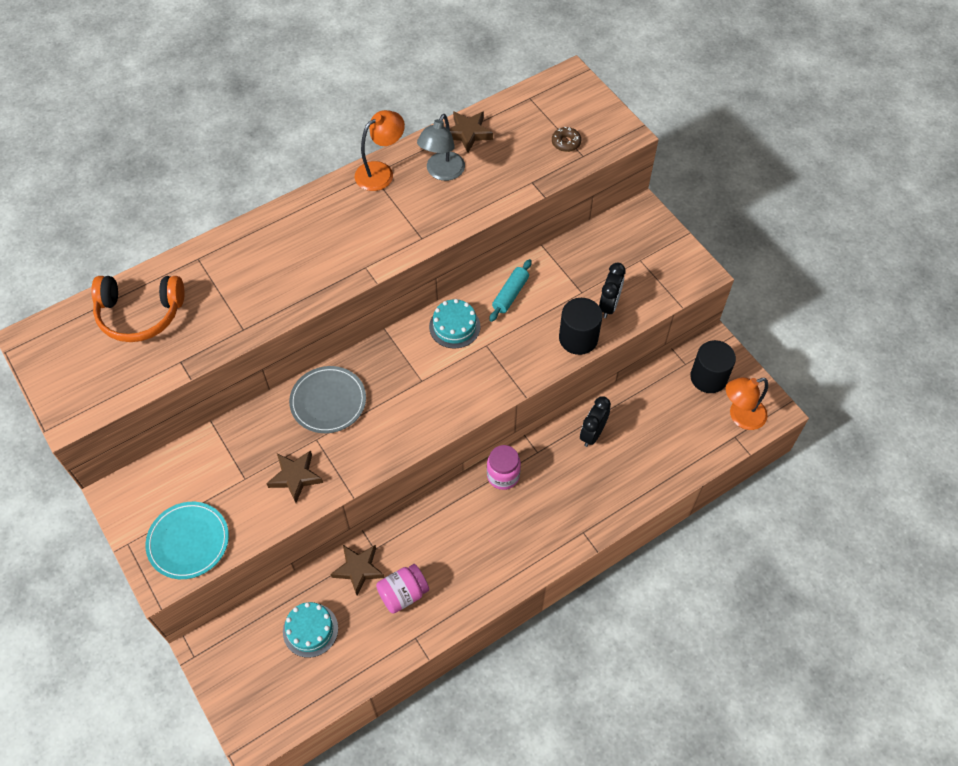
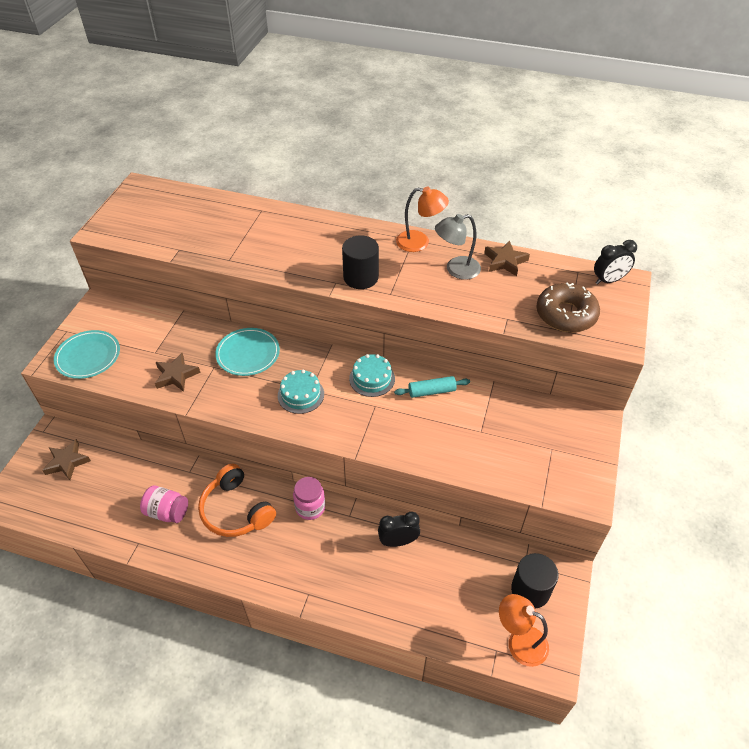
camera: 50 degrees right, 10 degrees down
orange headphones [91,276,185,342] -> orange headphones moved to [198,463,276,537]
turquoise cake [283,602,338,658] -> turquoise cake moved to [278,370,324,414]
grey plate [289,366,366,433] -> turquoise plate [215,328,280,376]
brown star [330,545,385,595] -> brown star moved to [42,439,91,480]
brown donut [552,127,581,152] -> brown donut [536,282,600,332], size x2.15
black cylinder [559,298,602,355] -> black cylinder moved to [342,235,379,289]
black clock [599,263,626,318] -> black clock moved to [594,240,637,285]

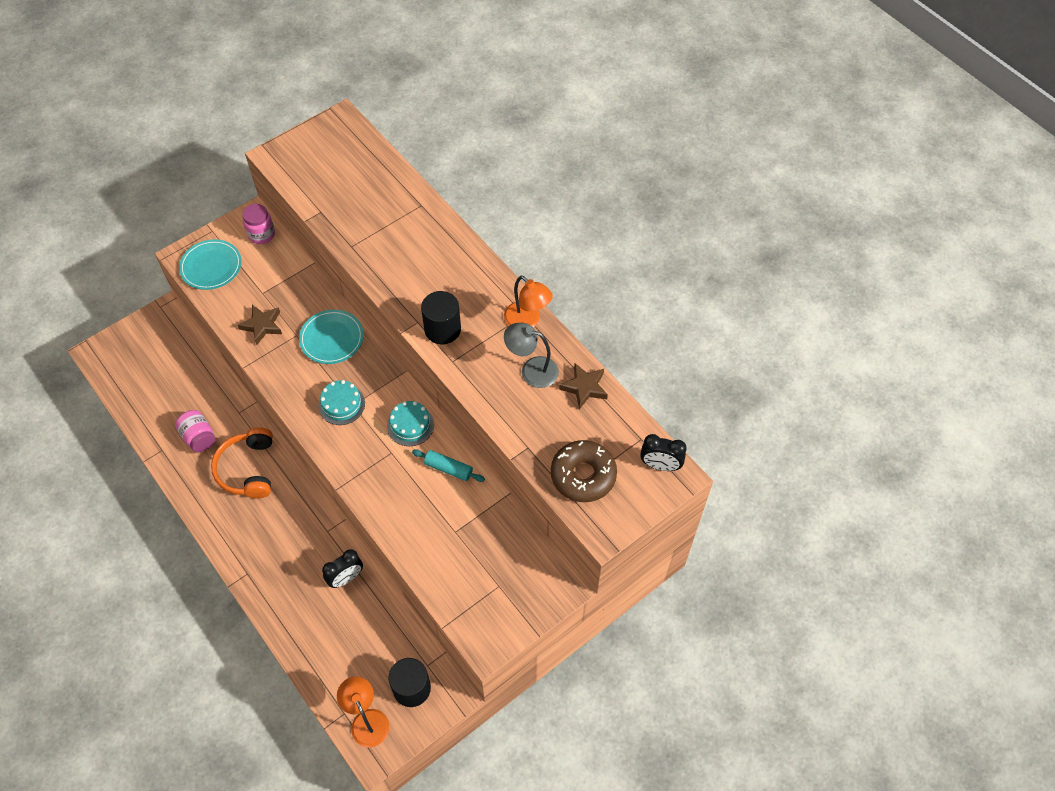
camera: 35 degrees right, 10 degrees up
brown star [42,439,91,480] -> none
pink jar [293,477,325,520] -> pink jar moved to [242,204,275,244]
black clock [378,512,420,547] -> black clock turned 120 degrees clockwise [322,549,363,588]

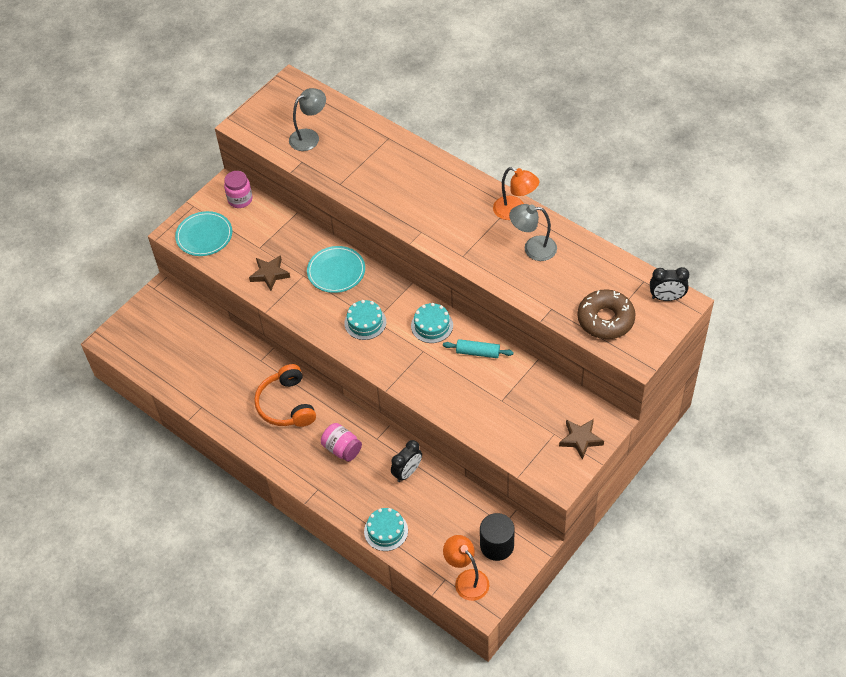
camera: 10 degrees left, 5 degrees down
pink jar [175,410,215,453] -> pink jar moved to [321,423,362,462]
black cylinder [421,291,461,344] -> none
brown star [559,363,608,409] -> brown star moved to [559,419,604,460]
none -> grey lamp [289,88,326,151]
none -> turquoise cake [364,508,408,551]

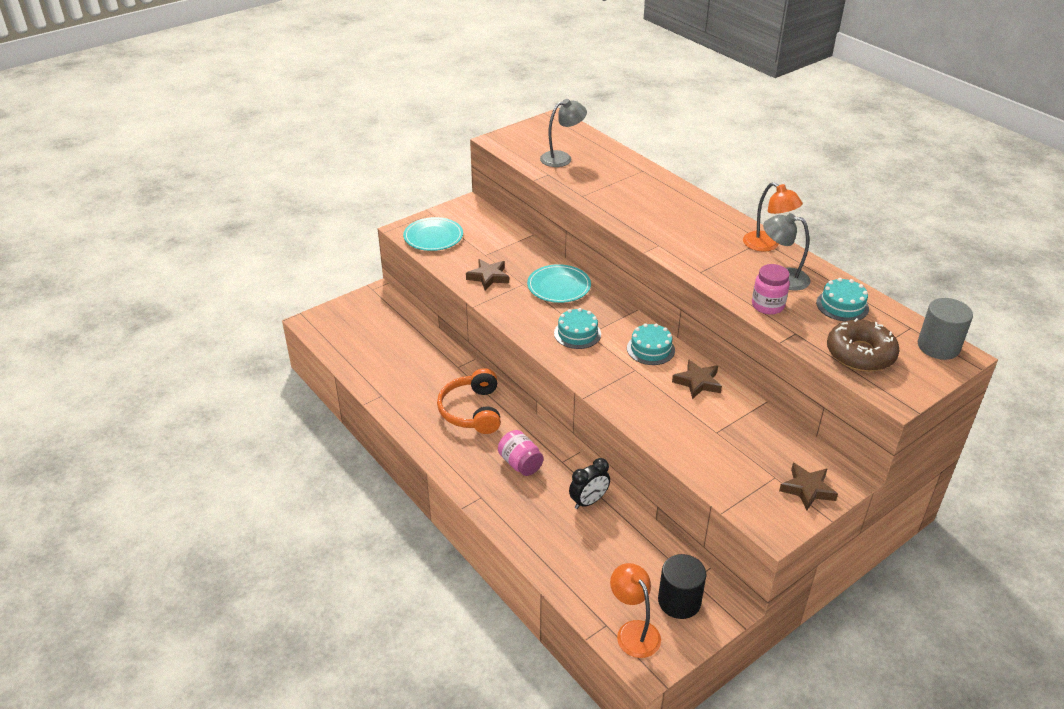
camera: 10 degrees right, 15 degrees down
pink jar [224,171,253,208] -> pink jar moved to [752,264,790,315]
turquoise cake [364,508,408,551] -> turquoise cake moved to [816,278,869,322]
turquoise rolling pin [443,339,513,358] -> brown star [672,359,722,399]
black clock [650,267,689,301] -> grey cylinder [918,298,973,360]

